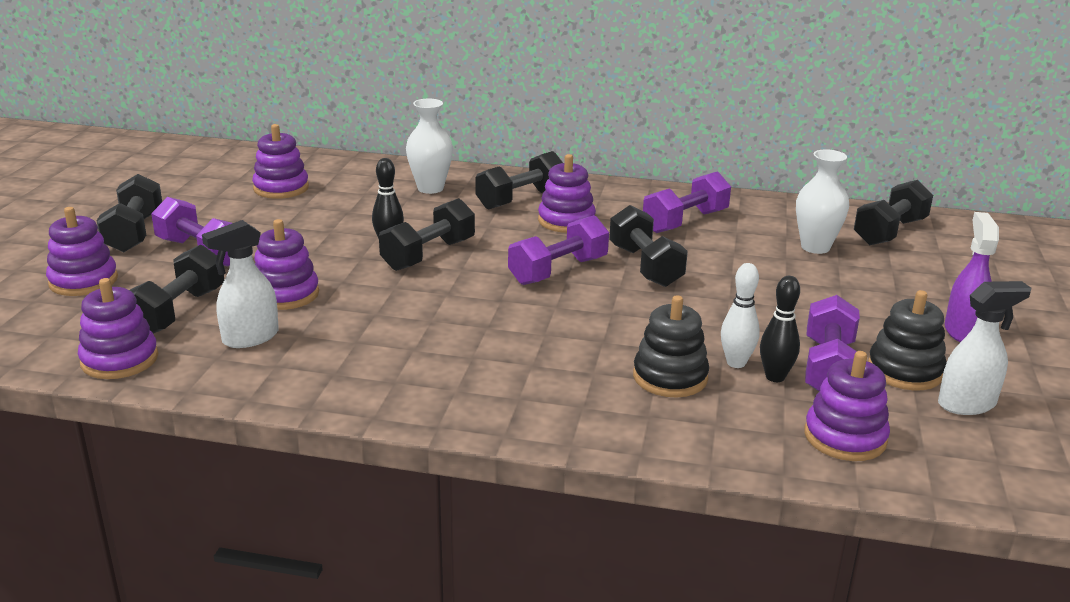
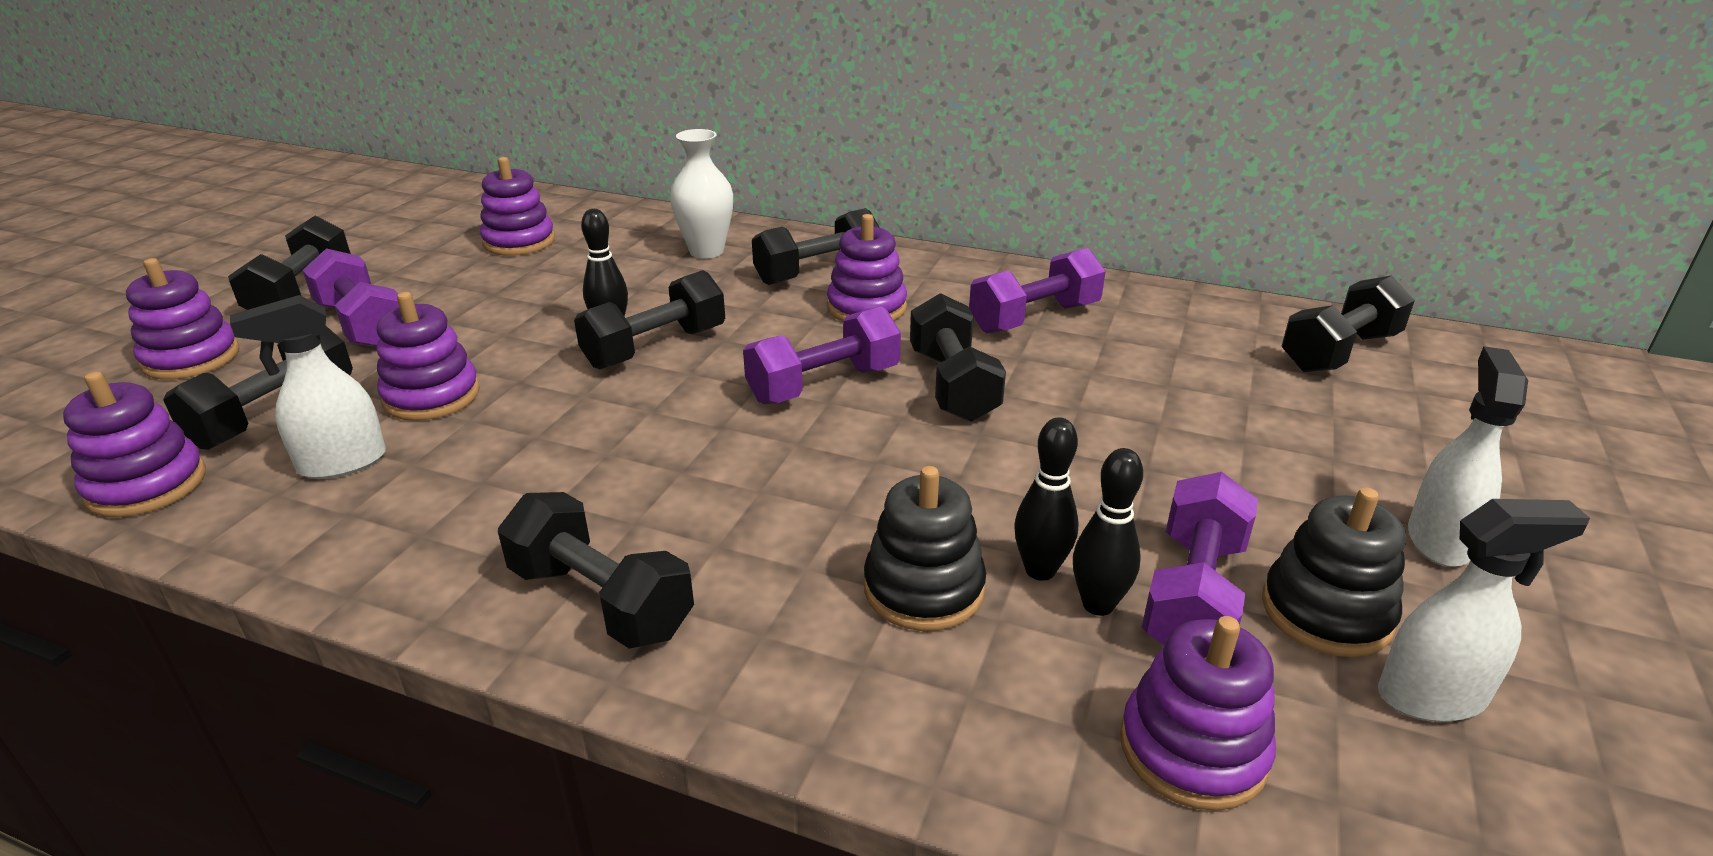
camera: 10 degrees right, 5 degrees up
white bowling pin [721,263,760,368] -> black bowling pin [1014,417,1079,581]
white vase [796,149,849,254] -> none
purple spray bottle [945,212,999,342] -> white spray bottle [1408,346,1528,567]
none -> black dumbbell [498,492,694,649]

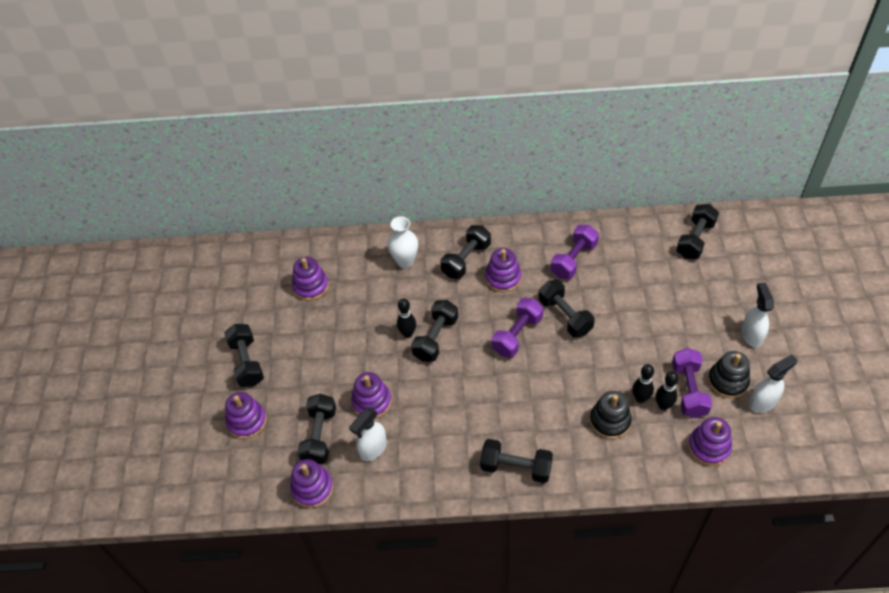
camera: 20 degrees left, 20 degrees up
purple dumbbell [302,248,399,347] -> none

